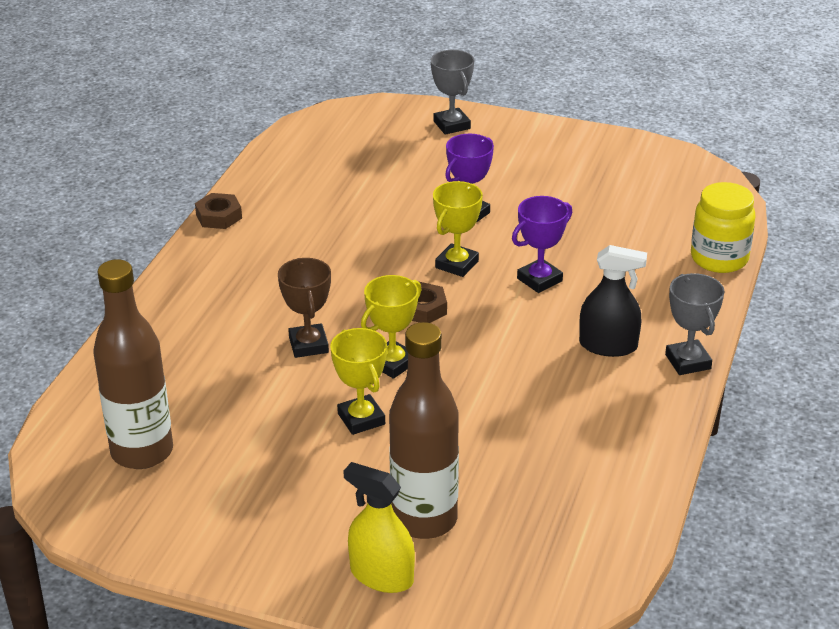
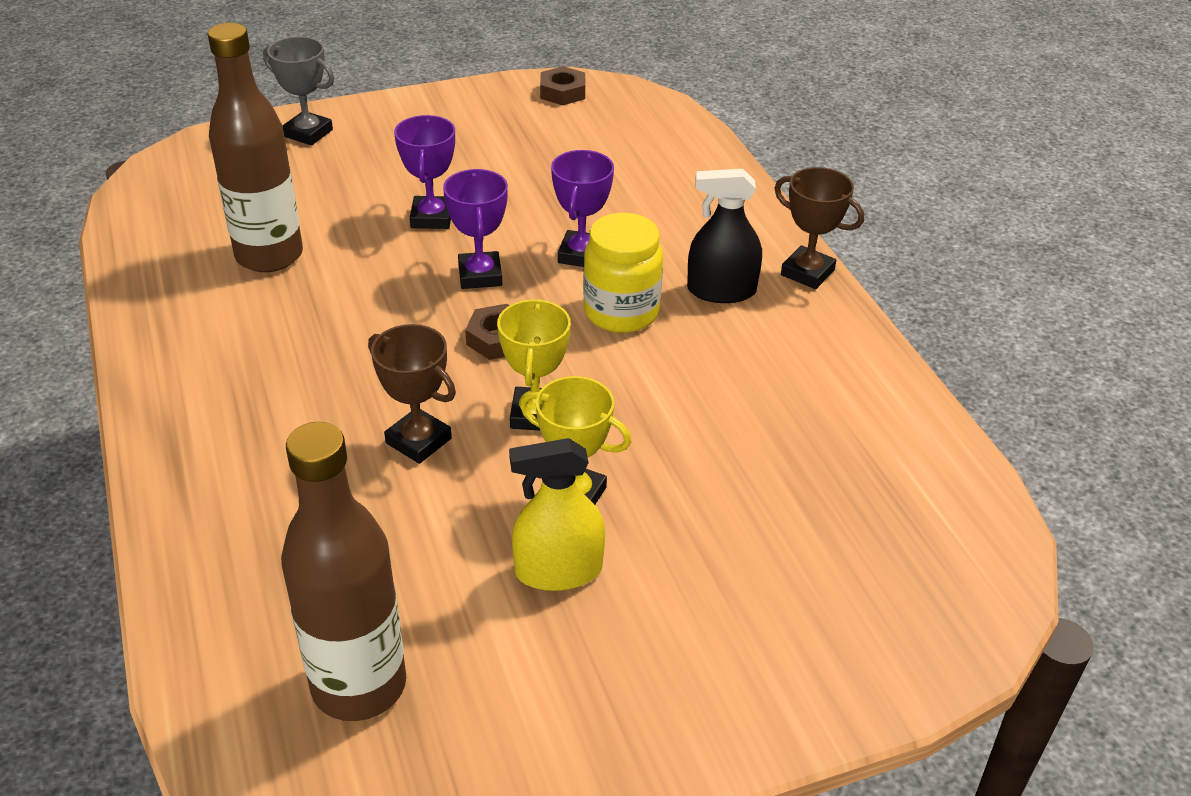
camera: 40 degrees left, 5 degrees up
brown nut [195,193,242,229] -> brown nut moved to [540,66,585,105]
yellow spray bottle [343,462,415,593] -> yellow spray bottle moved to [509,438,605,591]
brown bottle [389,322,459,539] -> brown bottle moved to [208,23,303,272]
yellow trophy [433,181,483,277] -> purple trophy [443,169,508,289]
black spray bottle [579,245,647,357] -> black spray bottle turned 150 degrees counterclockwise [687,169,762,303]
grey trophy [665,273,725,375] -> brown trophy [774,167,864,289]
yellow jar [691,182,756,273] -> yellow jar moved to [583,213,663,333]

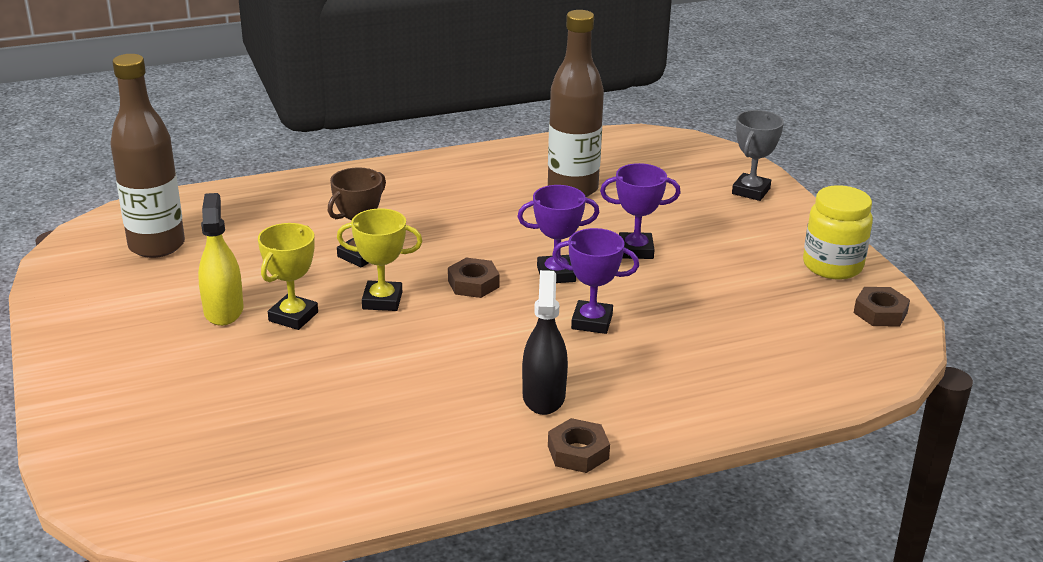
camera: 90 degrees right, 10 degrees down
yellow jar [583,213,663,333] -> yellow jar moved to [803,185,873,280]
brown trophy [774,167,864,289] -> brown nut [548,418,610,473]

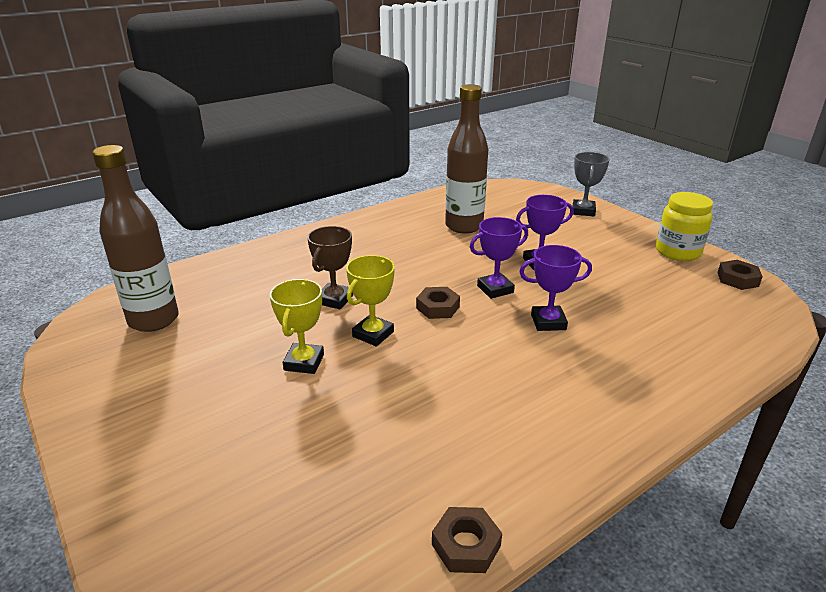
camera: 15 degrees left, 0 degrees up
yellow spray bottle [198,193,244,326] -> none
yellow trophy [337,208,423,311] -> yellow trophy turned 45 degrees counterclockwise [346,255,395,347]
black spray bottle [522,270,568,415] -> none
brown nut [548,418,610,473] -> brown nut moved to [432,507,502,573]

